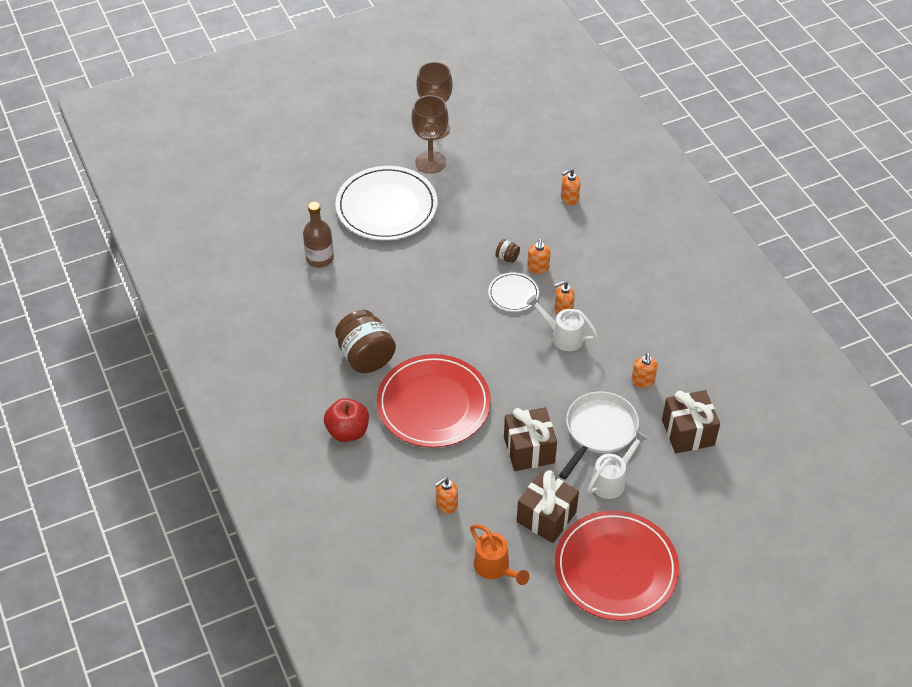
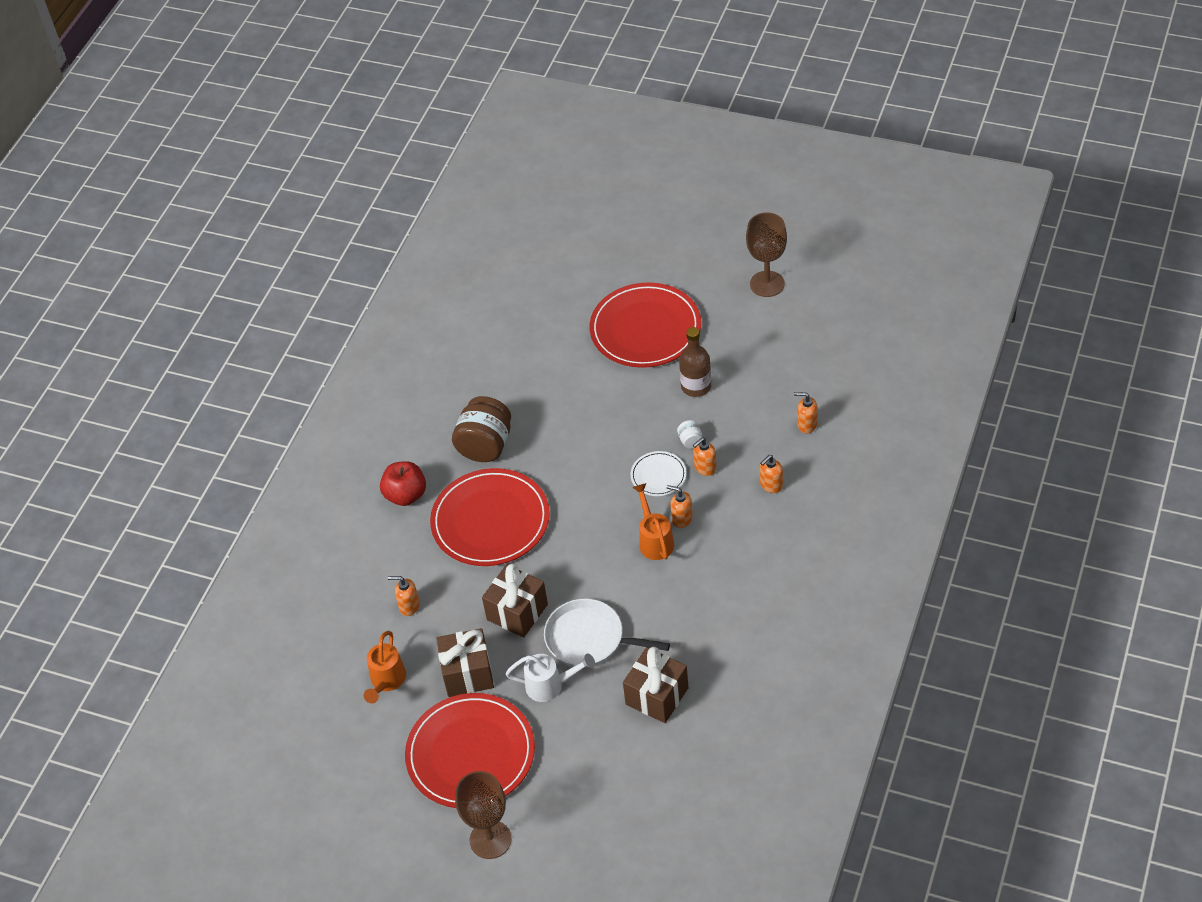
camera: 50 degrees right, 0 degrees up
brown bottle [303,202,334,268] -> brown bottle moved to [679,327,711,397]
white plate [335,166,437,240] -> red plate [589,282,701,368]
brown goblet [412,95,448,174] -> brown goblet moved to [455,771,511,859]
brown jar [495,239,520,263] -> white jar [677,420,702,448]
white watering can [526,295,598,351] -> orange watering can [632,483,674,560]
white pan [559,391,639,480] -> white pan turned 150 degrees counterclockwise [544,599,670,667]
orange soap dispenser [632,353,658,388] -> orange soap dispenser moved to [760,455,783,493]

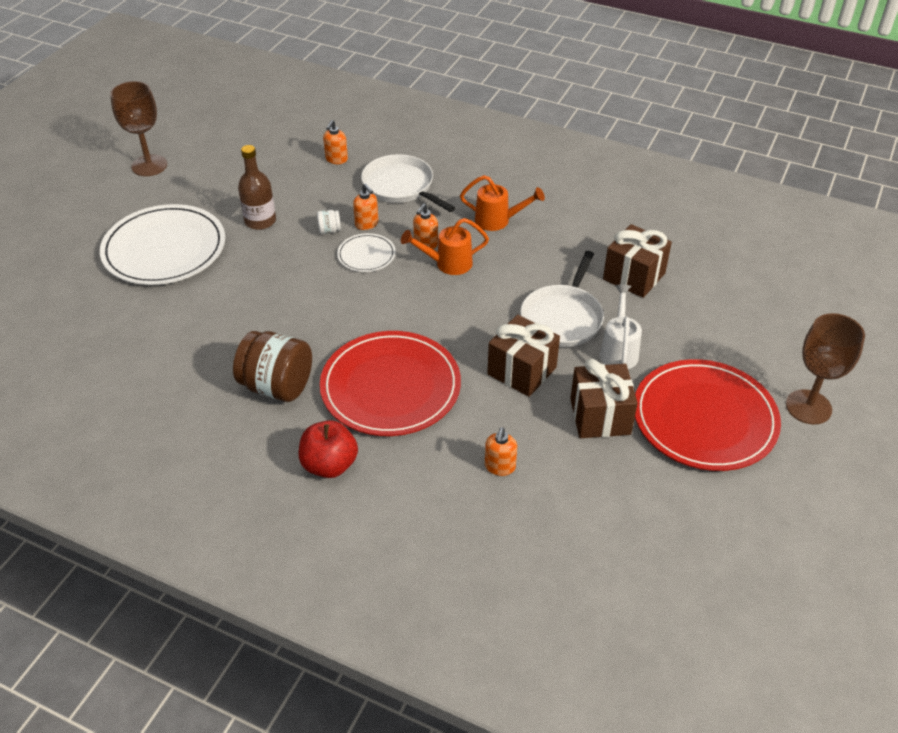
camera: 90 degrees left, 5 degrees down
orange watering can [364,631,406,703] -> orange watering can moved to [460,175,545,231]
red plate [589,282,701,368] -> white plate [100,204,225,285]
orange soap dispenser [760,455,783,493] -> white pan [361,154,455,212]

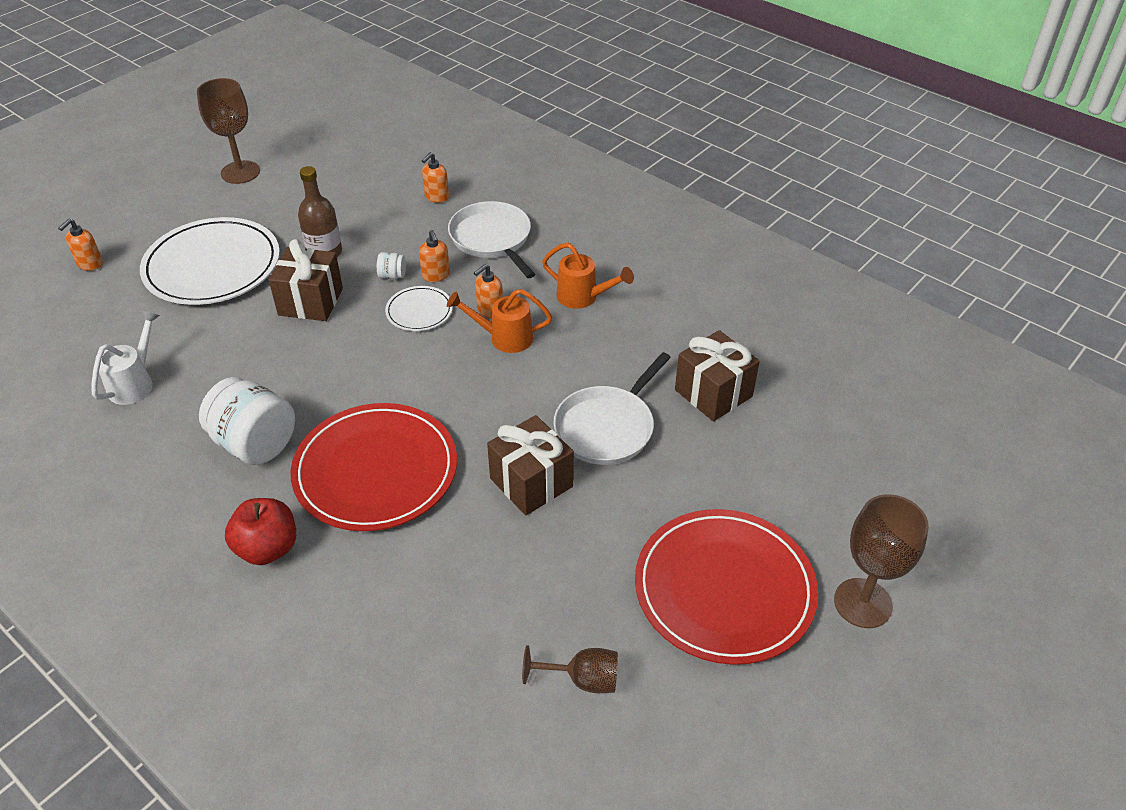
camera: 15 degrees right, 0 degrees up
brown jar [233,331,312,402] -> white jar [199,377,295,465]
orange soap dispenser [485,427,517,476] -> orange soap dispenser moved to [58,219,103,271]
brown gift [570,358,638,438] -> brown gift moved to [269,239,343,321]
white watering can [600,285,642,369] -> white watering can moved to [91,310,160,405]
none -> brown goblet [522,645,618,693]

